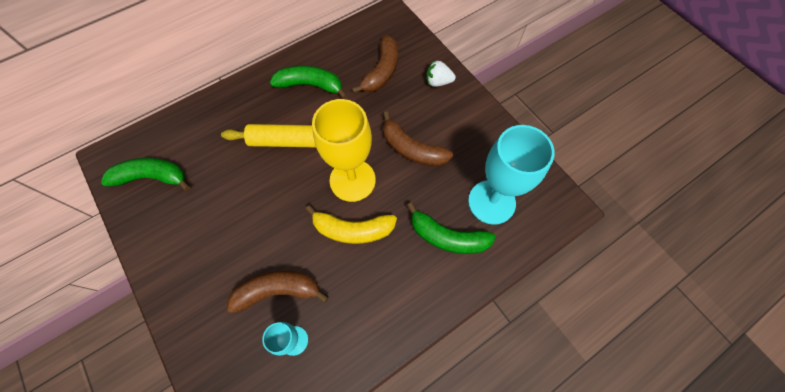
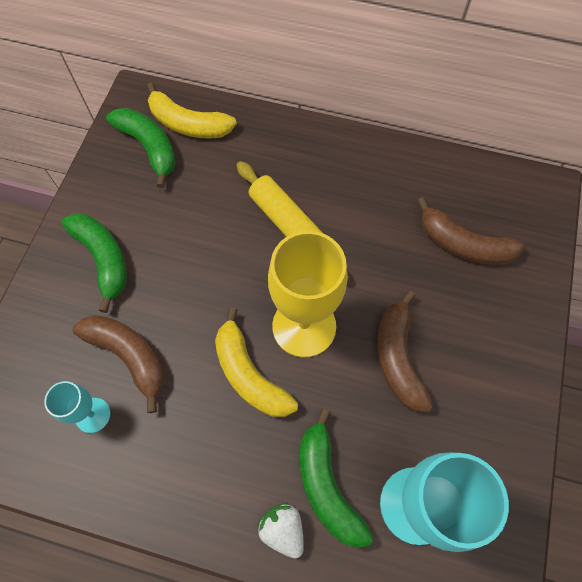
camera: 50 degrees right, 0 degrees up
green banana [270,66,347,99] -> green banana moved to [61,213,127,313]
brown banana [352,35,398,93] -> brown banana turned 45 degrees clockwise [417,197,525,265]
white strawberry [426,60,456,87] -> white strawberry moved to [257,503,304,559]
none -> yellow banana [147,82,237,139]

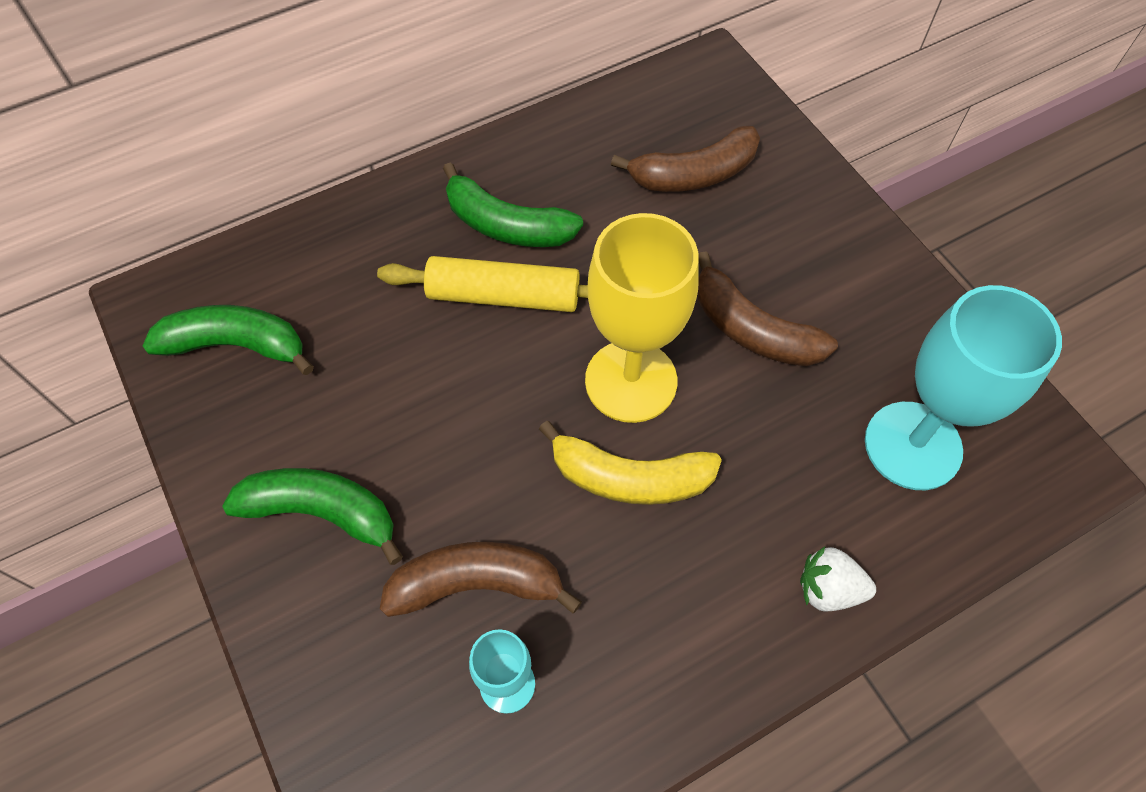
camera: 45 degrees left, 5 degrees down
yellow banana [147,82,237,139] -> none
green banana [300,409,373,548] -> green banana moved to [443,162,583,247]

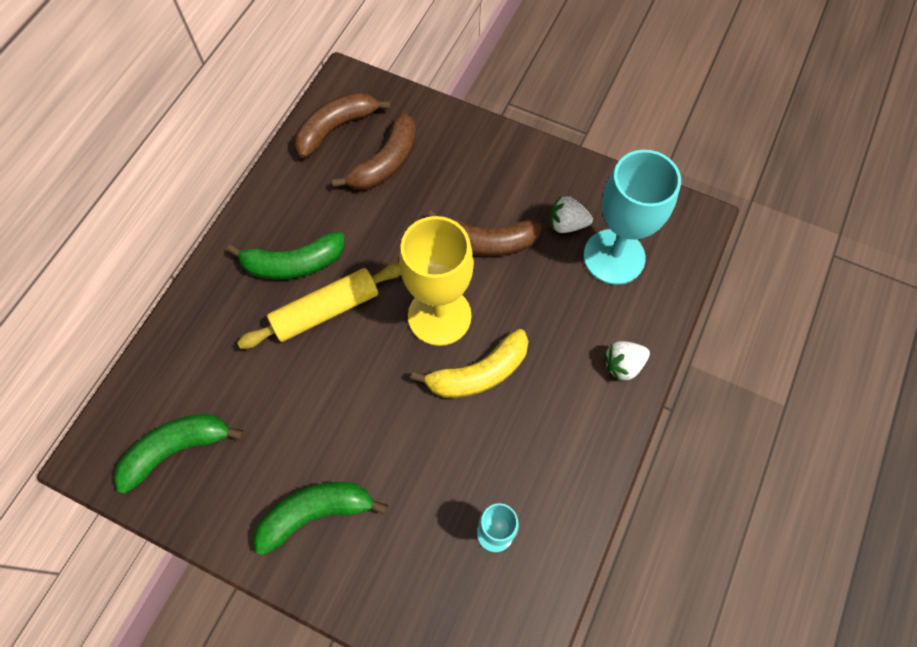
camera: 35 degrees left, 5 degrees up
brown banana [380,542,582,617] -> brown banana moved to [294,92,391,158]
none -> white strawberry [550,195,593,233]

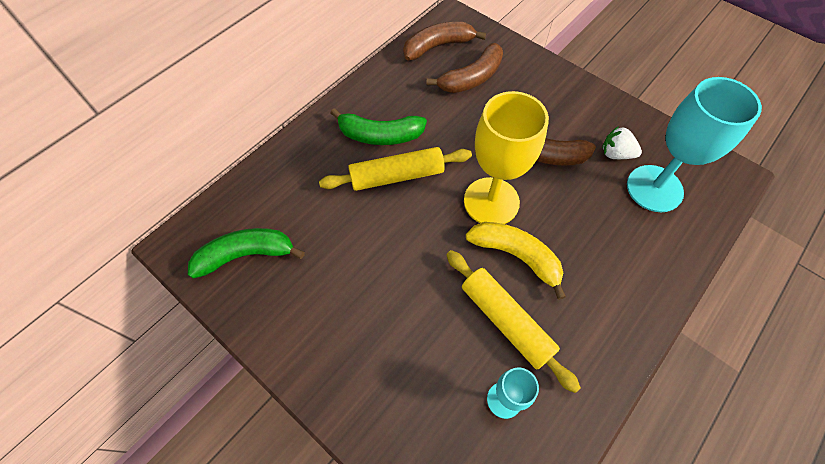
camera: 15 degrees right, 5 degrees down
green banana [253,482,388,556] -> none
yellow banana [411,329,529,398] -> yellow banana turned 135 degrees counterclockwise [466,222,566,300]
white strawberry [604,341,650,382] -> none
none -> yellow rolling pin [446,250,581,393]

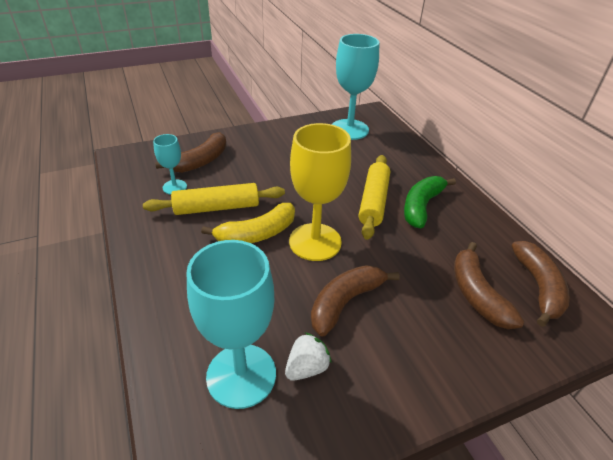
camera: 115 degrees right, 20 degrees down
green banana [188,228,305,279] -> turquoise goblet [332,34,379,140]
none -> brown banana [156,132,227,173]

